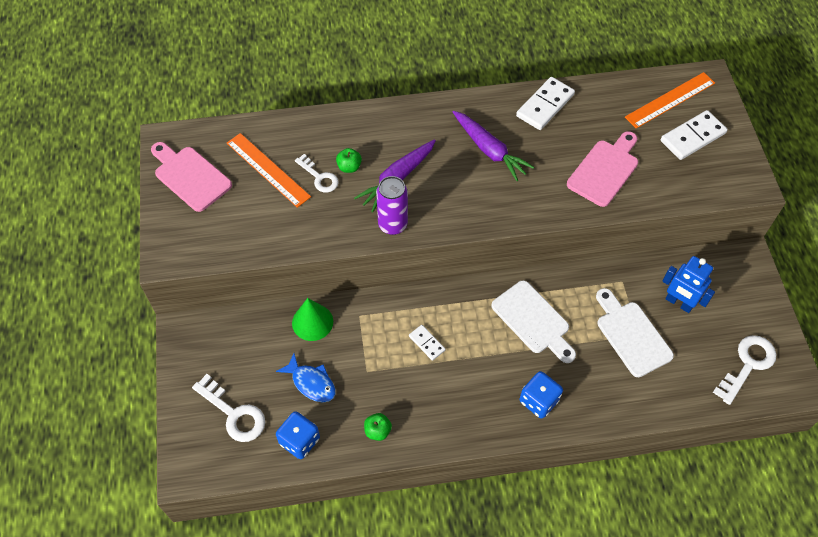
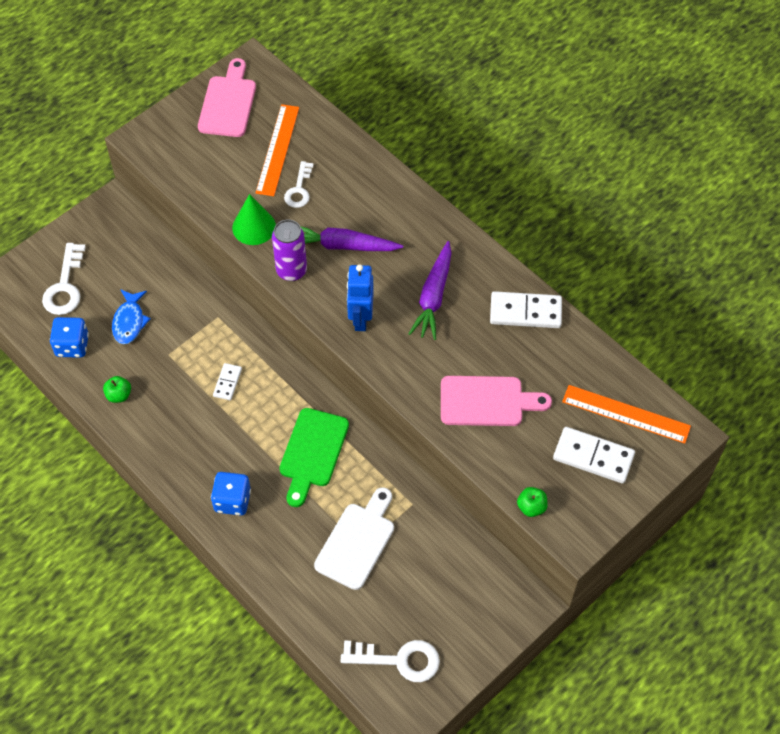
camera: 55 degrees right, 0 degrees up
green cone [292,298,333,341] -> green cone moved to [232,194,276,245]
green apple [336,148,362,173] -> green apple moved to [517,487,548,517]
white cutting board [491,280,576,363] -> green cutting board [279,408,349,507]
blue robot [662,256,715,313] -> blue robot moved to [347,264,374,331]

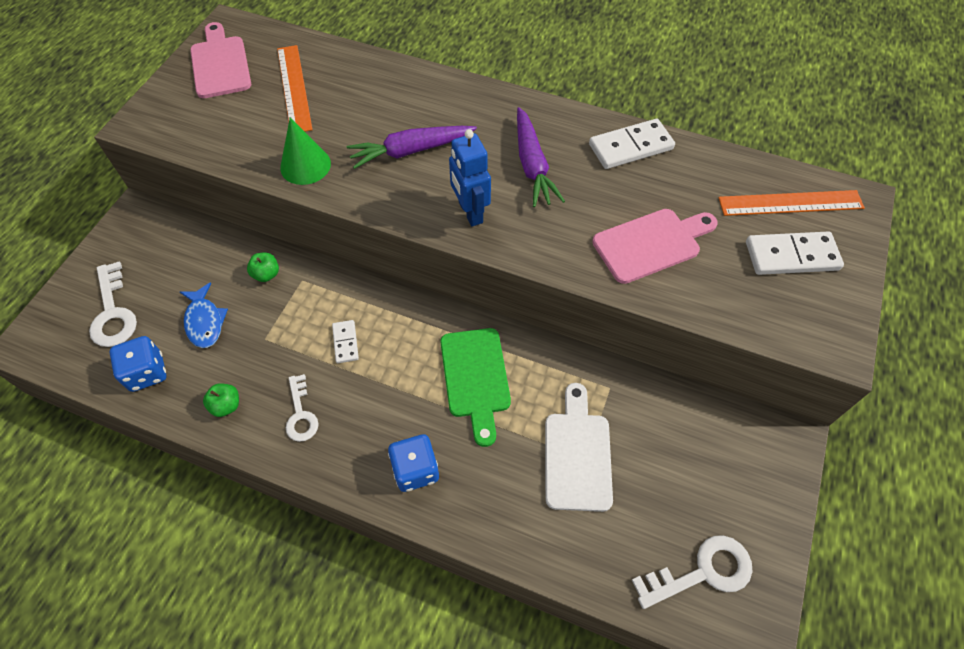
camera: 25 degrees left, 0 degrees up
purple can [272,220,307,281] -> none
white key [284,161,314,208] -> white key moved to [286,374,319,442]
green apple [517,487,548,517] -> green apple moved to [247,253,279,282]

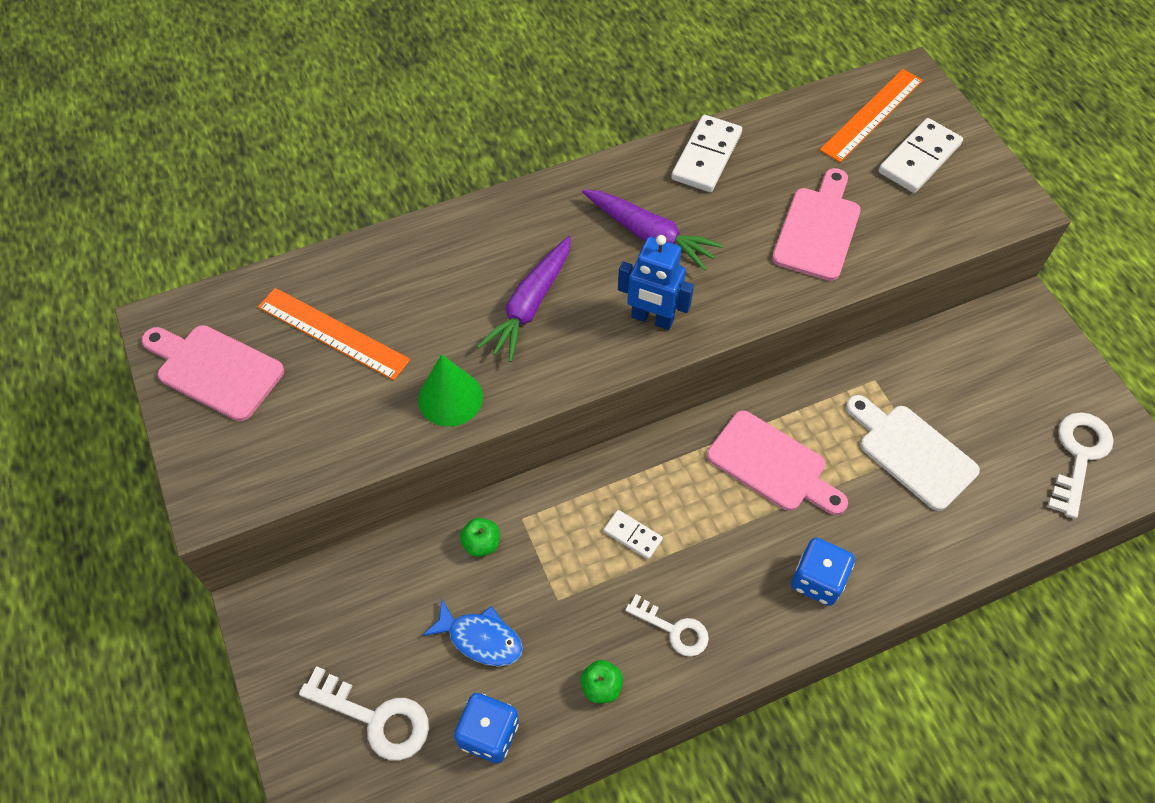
camera: 45 degrees left, 0 degrees up
green cutting board [440,328,511,447] -> pink cutting board [707,411,848,515]

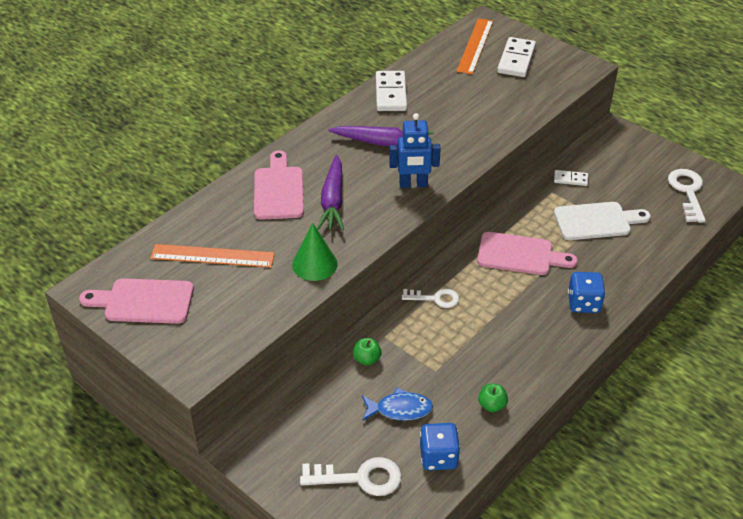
camera: 25 degrees left, 15 degrees down
white domino [604,510,663,559] -> white domino moved to [554,170,588,186]
white key [625,594,709,656] -> white key moved to [402,289,459,308]
pink cutting board [772,168,861,281] -> pink cutting board moved to [254,150,304,220]
white cutting board [846,395,980,511] -> white cutting board turned 150 degrees clockwise [554,202,651,240]

